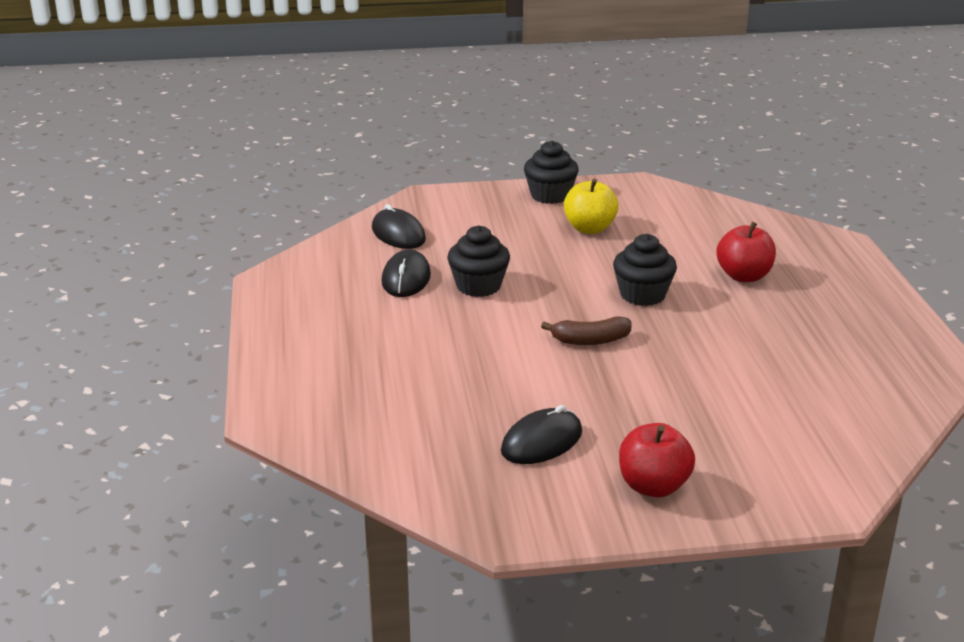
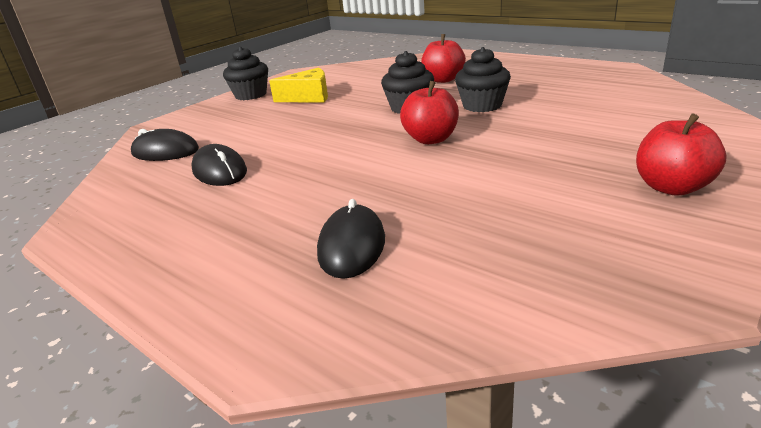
camera: 40 degrees left, 0 degrees up
black cupcake [447,225,510,297] -> black cupcake moved to [455,47,511,112]
black mouse [501,405,582,464] -> black mouse moved to [317,199,385,279]
brown banana [541,316,632,345] -> red apple [400,81,459,144]
yellow apple [564,179,619,234] -> yellow cheese [269,68,328,102]

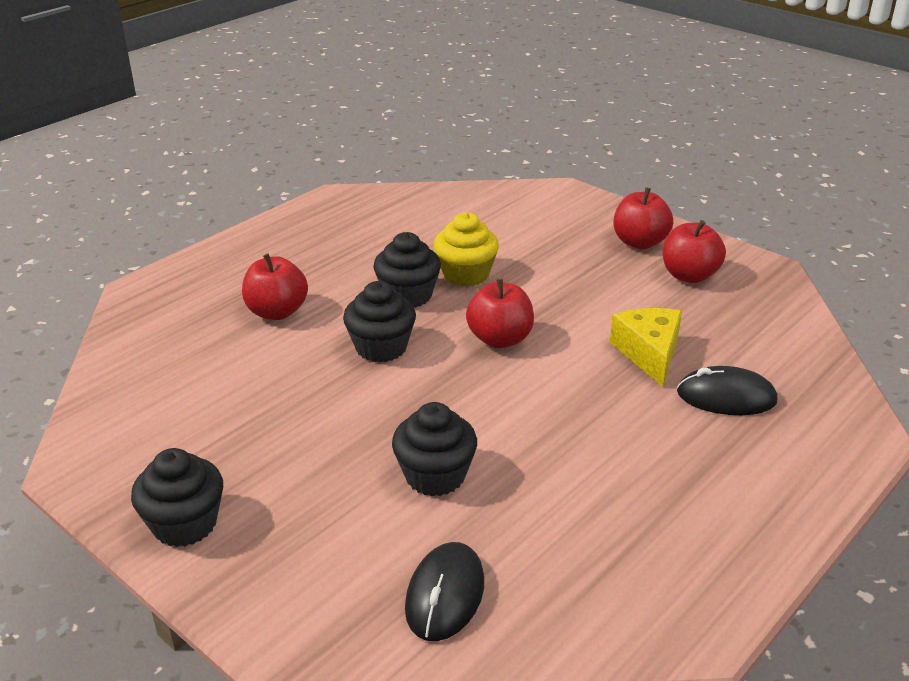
camera: 90 degrees left, 5 degrees up
black mouse [191,144,247,186] -> none
yellow cheese [269,68,328,102] -> yellow cheese moved to [610,308,682,387]
none -> black cupcake [392,402,477,496]
none -> yellow cupcake [433,212,499,287]
none -> red apple [663,220,726,283]

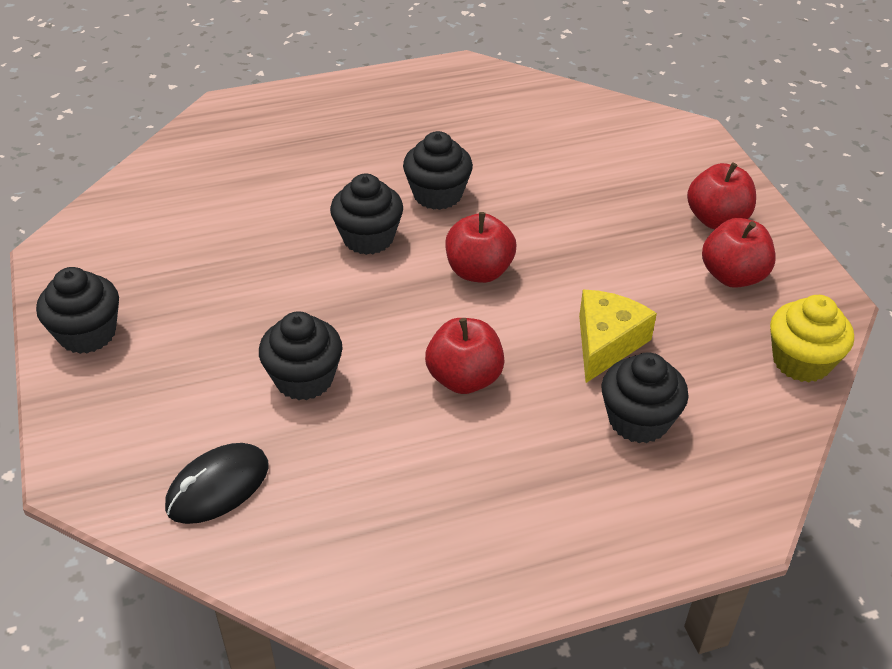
camera: 30 degrees right, 10 degrees up
red apple [242,253,308,320] -> red apple moved to [425,318,504,394]
yellow cupcake [433,212,499,287] -> yellow cupcake moved to [770,295,854,382]
black mouse [677,366,778,415] -> black cupcake [602,352,689,443]

